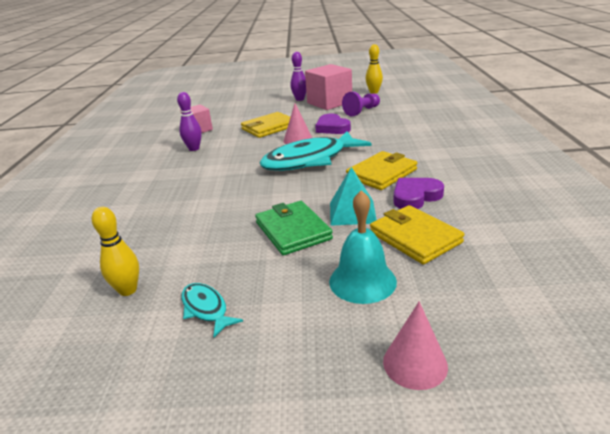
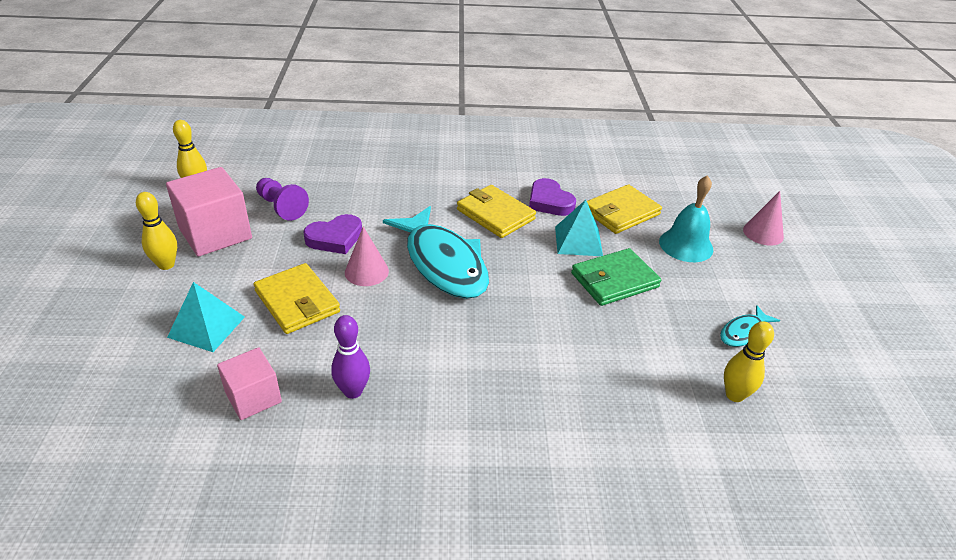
camera: 95 degrees left, 10 degrees up
purple bowling pin [290,52,306,101] -> yellow bowling pin [136,192,177,270]
none -> turquoise pyramid [167,282,245,352]

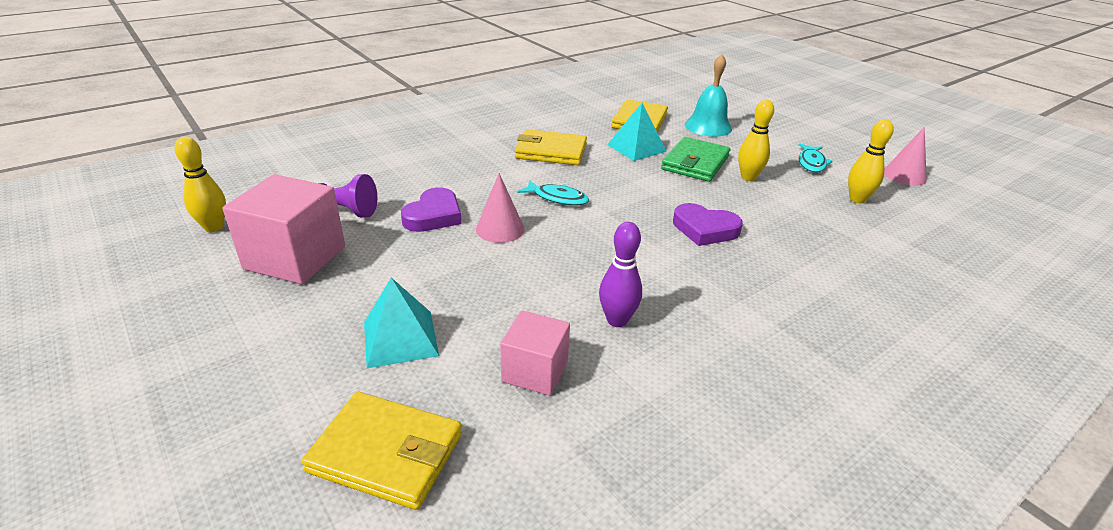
camera: 35 degrees left, 5 degrees down
yellow bowling pin [136,192,177,270] -> yellow bowling pin moved to [738,100,774,181]
yellow wallet [253,263,340,334] -> yellow wallet moved to [302,392,462,510]
turquoise fish [383,206,489,299] -> turquoise fish [517,180,589,206], size x0.46
purple heart [529,178,576,216] -> purple heart moved to [673,203,743,246]
pink cone [743,191,784,246] -> pink cone moved to [884,127,927,186]

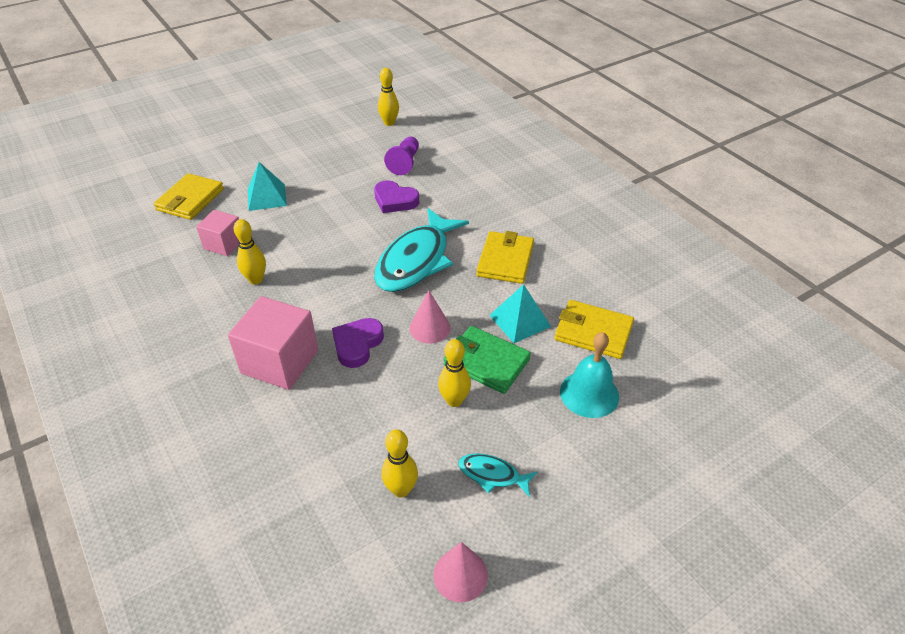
camera: 95 degrees right, 10 degrees up
pink cube [223,174,345,284] -> pink cube moved to [228,296,318,390]
pink cone [476,173,525,243] -> pink cone moved to [410,290,451,343]
turquoise fish [517,180,589,206] -> turquoise fish [374,208,469,292], size x2.19
purple bowling pin [599,222,642,327] -> yellow bowling pin [234,219,266,285]

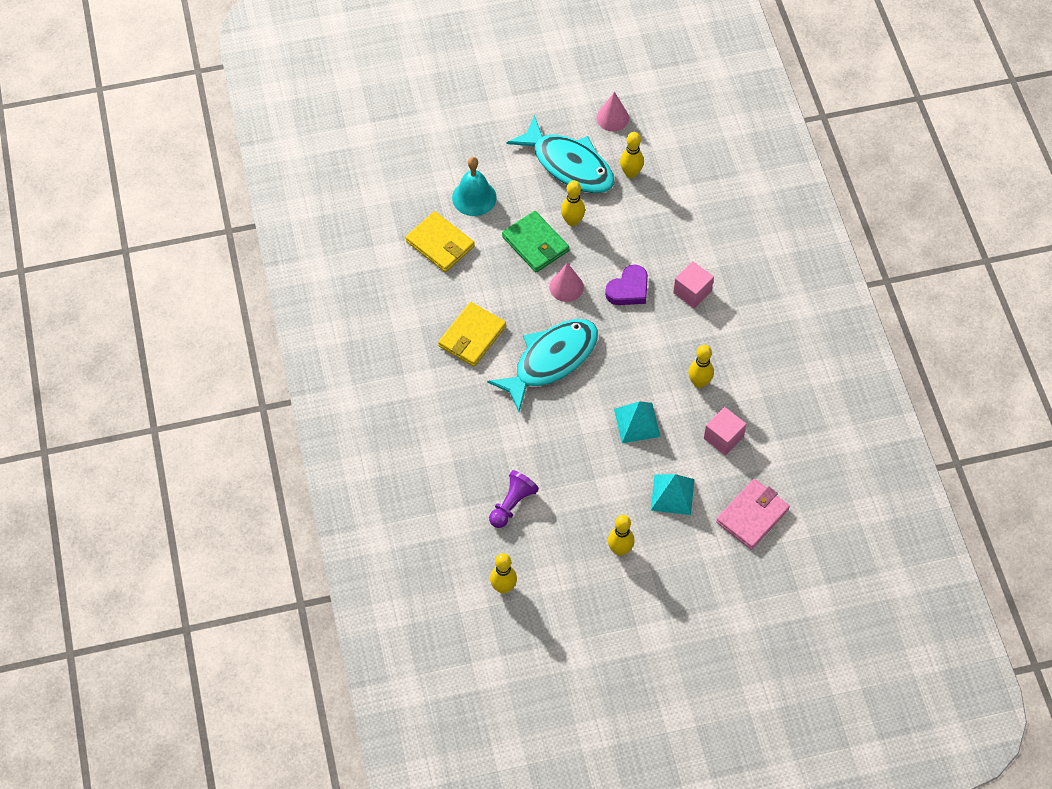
camera: 160 degrees left, 15 degrees up
yellow wallet [153,173,224,220] -> pink wallet [716,479,790,550]
pink cube [228,296,318,390] -> pink cube [673,261,714,308], size x0.60
purple heart [374,180,419,213] -> none
turquoise fish [458,453,538,497] -> turquoise fish [507,115,614,193], size x2.19
turquoise pyramid [489,284,551,343] -> turquoise pyramid moved to [614,401,661,443]
none -> yellow bowling pin [608,515,635,556]

